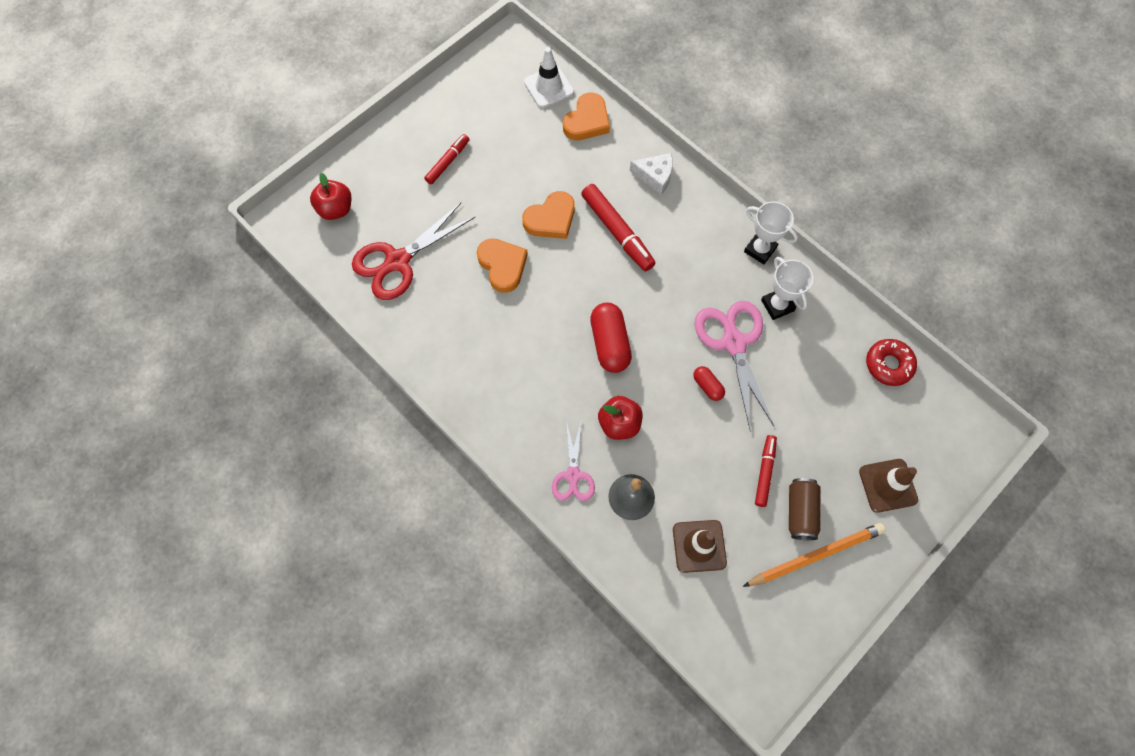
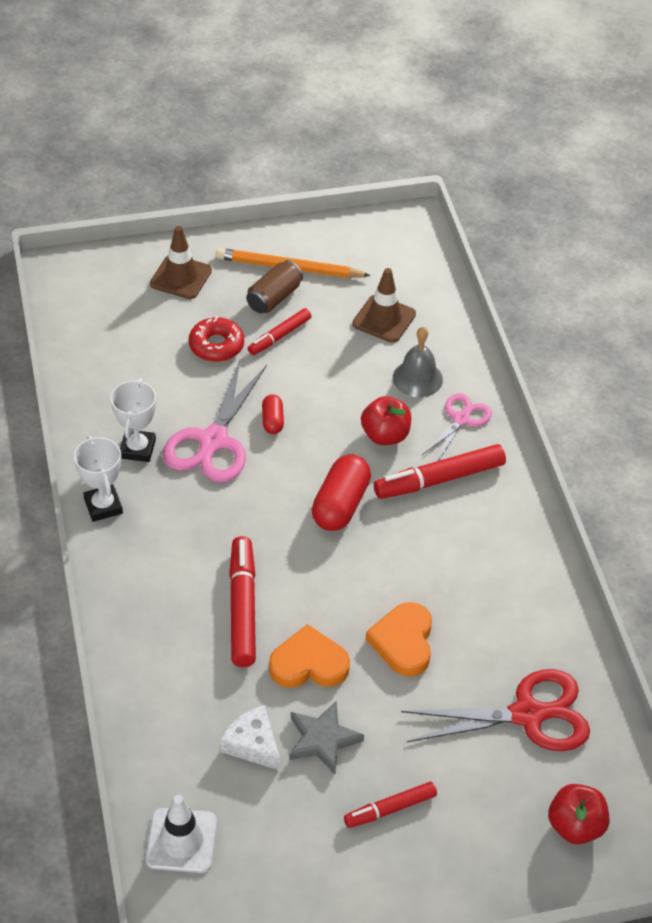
camera: 150 degrees left, 20 degrees down
orange heart [563,92,610,140] -> none
white cheese [630,153,673,195] -> white cheese moved to [221,705,280,771]
red donut [866,339,917,386] -> red donut moved to [189,316,244,362]
none -> grey star [289,701,364,774]
none -> red marker [374,444,506,499]

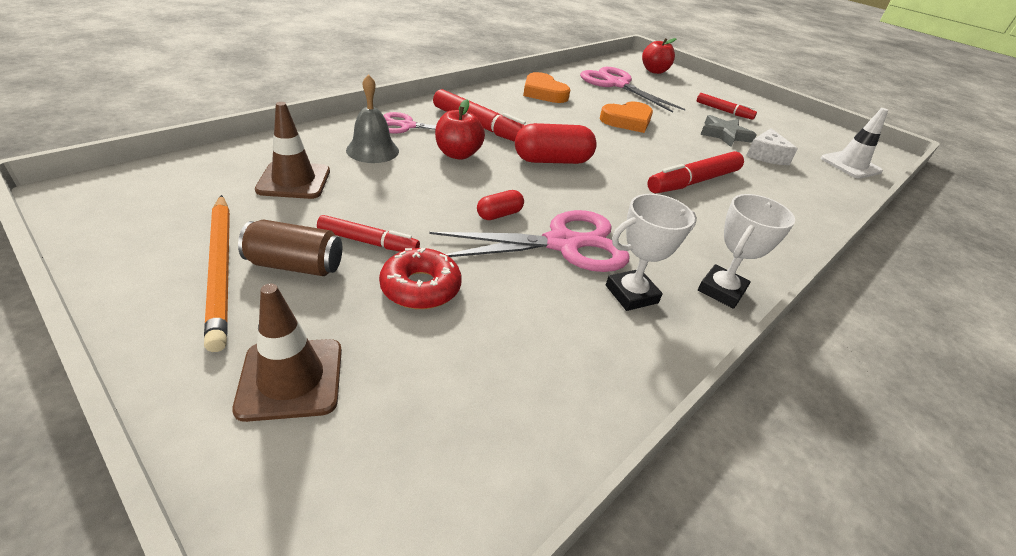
camera: 125 degrees left, 10 degrees down
orange heart [269,624,350,688] -> orange heart moved to [523,72,570,103]
red scissors [401,669,590,751] -> pink scissors [580,67,686,113]

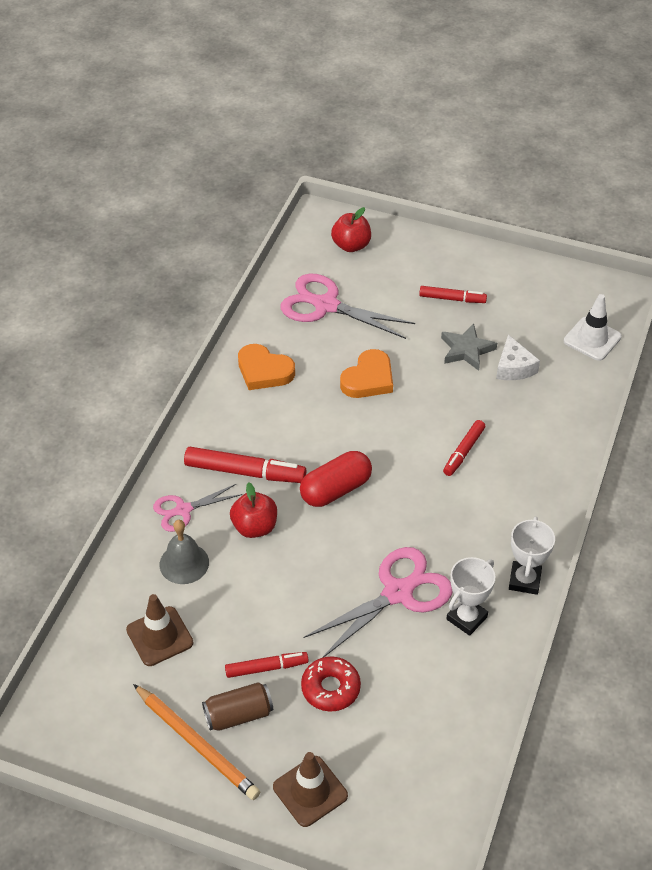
camera: 20 degrees left, 10 degrees up
red capsule [477,190,524,220] -> none
red marker [647,151,744,193] -> red marker [443,420,485,476], size x0.61

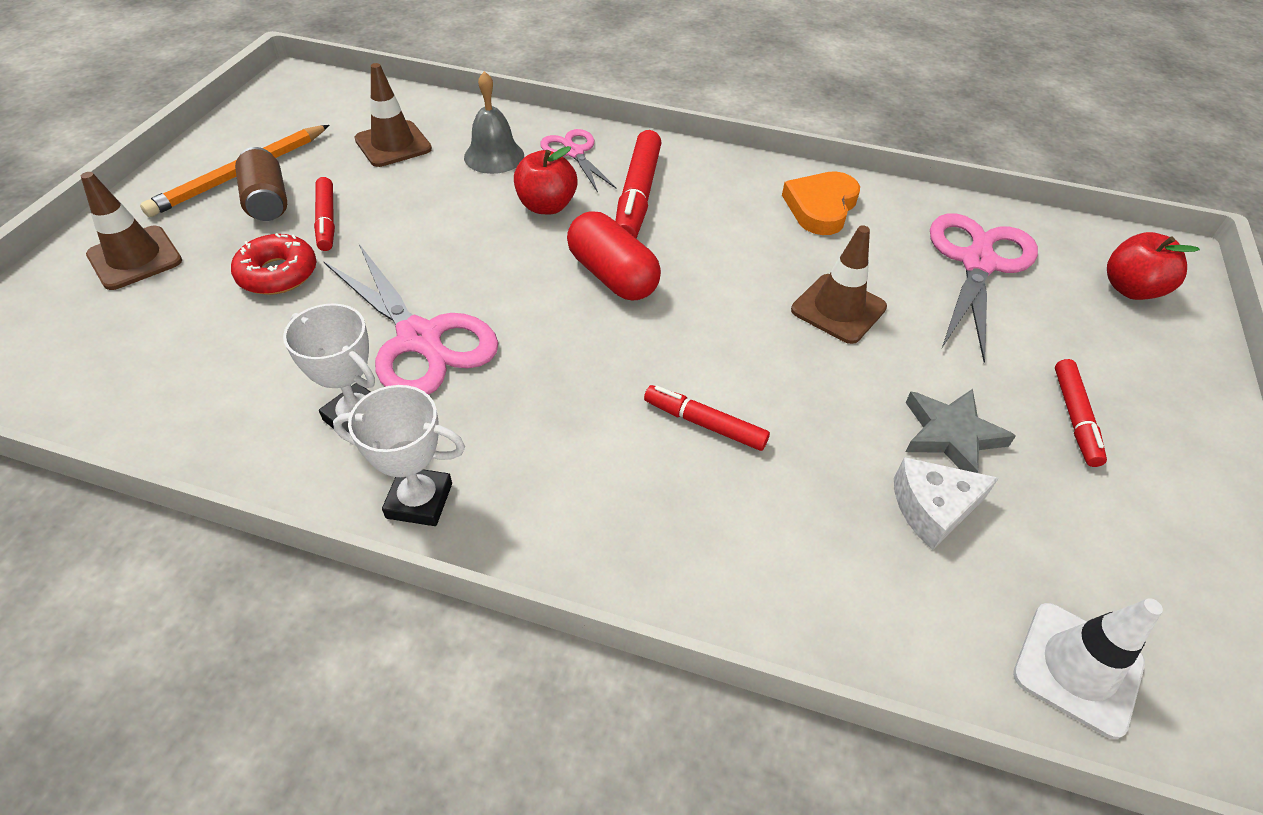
camera: 85 degrees right, 0 degrees up
orange heart [340,349,393,398] -> brown traffic cone [791,225,887,344]

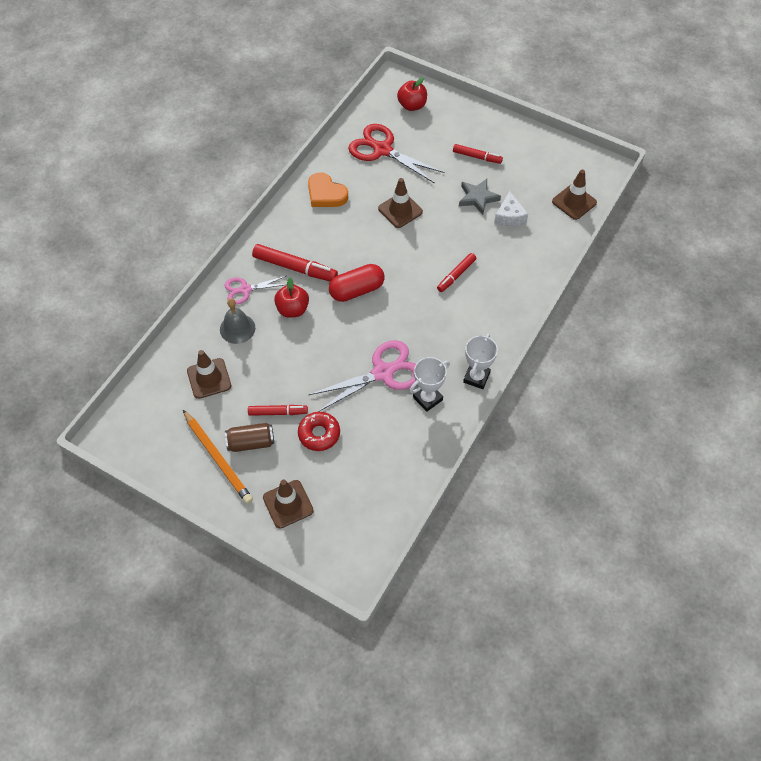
camera: 75 degrees left, 10 degrees up
pink scissors [930,213,1038,362] -> red scissors [348,124,445,183]
white traffic cone [1013,598,1163,739] -> brown traffic cone [552,170,597,220]

